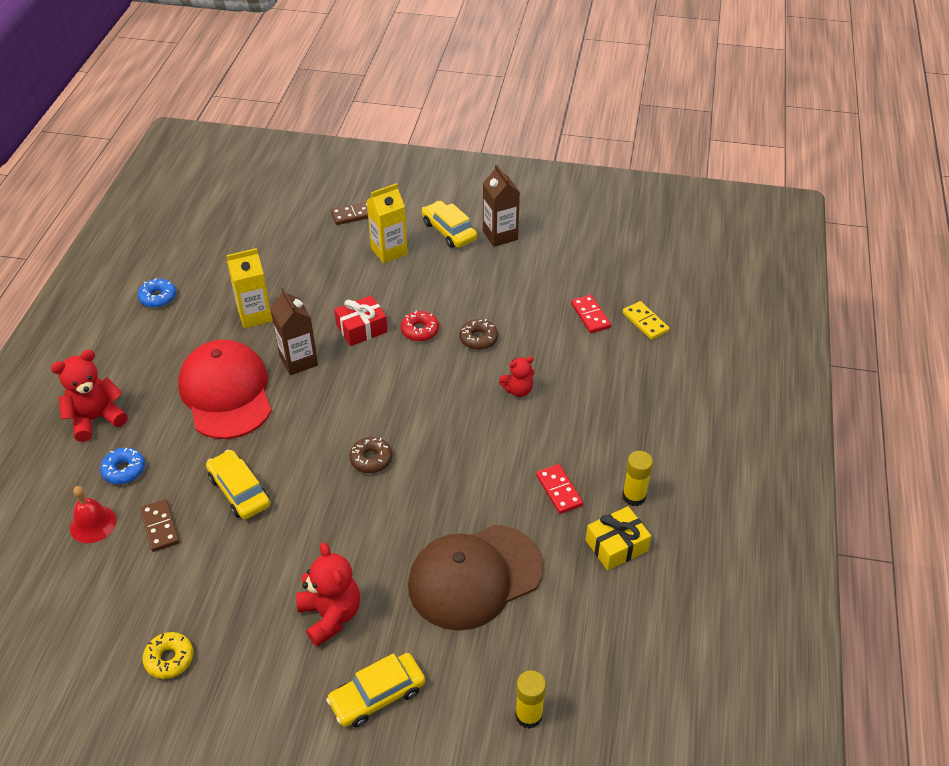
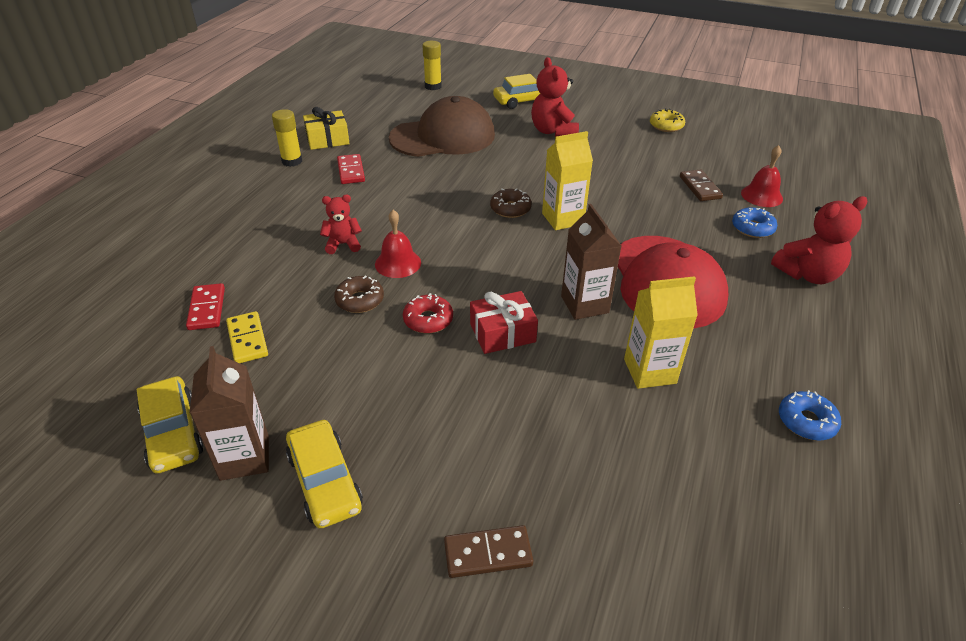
camera: 170 degrees left, 5 degrees down
yellow car [206,450,270,519] -> yellow car moved to [137,376,203,474]
yellow carton [366,183,408,264] -> yellow carton moved to [542,131,593,230]
yellow domino [623,301,669,340] -> yellow domino moved to [226,311,268,363]
none -> red bell [375,210,421,278]

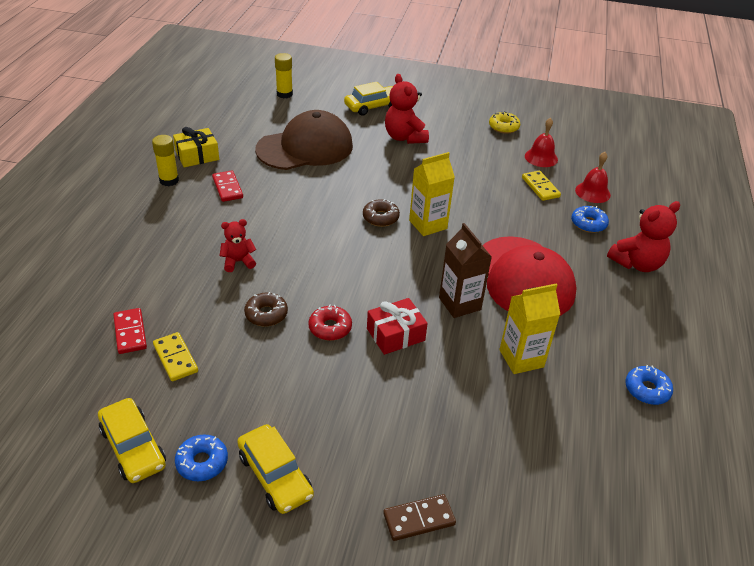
camera: 10 degrees left, 0 degrees up
brown carton [190,346,269,481] -> blue donut [175,435,228,481]
red bell [375,210,421,278] -> red bell moved to [525,117,558,167]
brown domino [680,169,723,201] -> yellow domino [522,171,561,201]

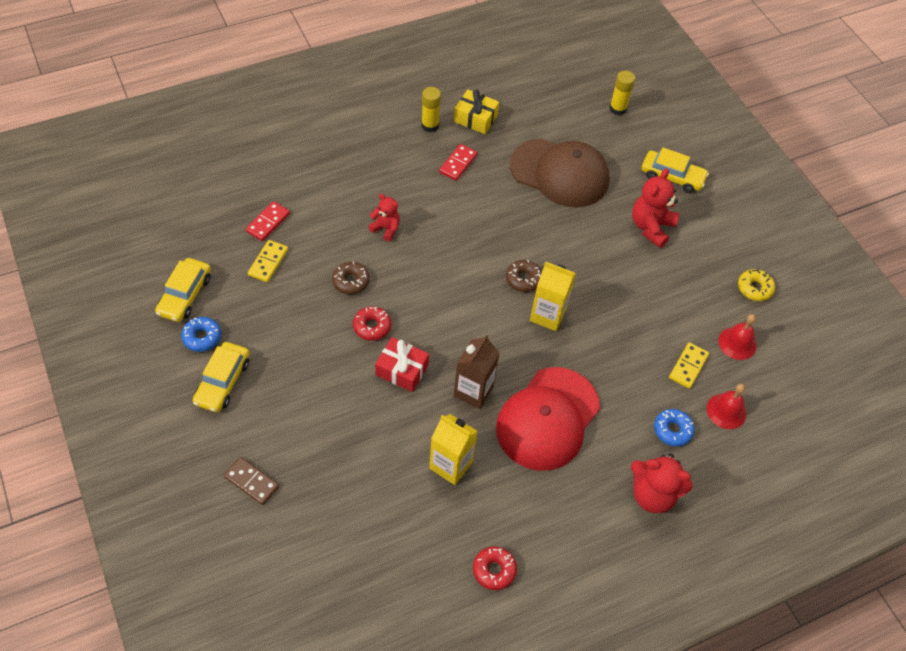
camera: 50 degrees right, 15 degrees up
blue donut [625,365,673,405] -> red donut [473,546,517,590]

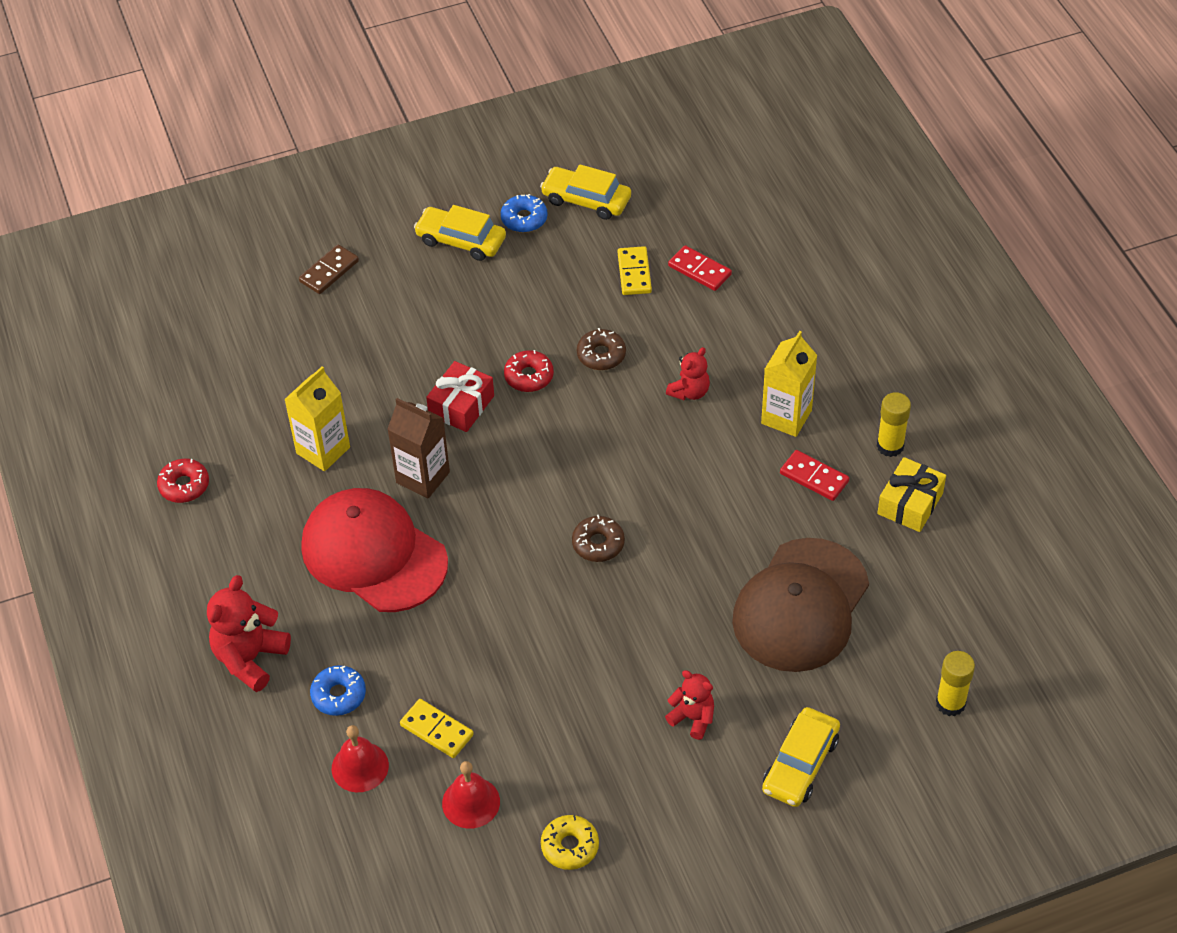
camera: 100 degrees right, 5 degrees down
yellow domino [248,240,288,282] -> yellow domino turned 60 degrees clockwise [617,246,652,295]
yellow carton [530,261,576,331] -> yellow carton moved to [761,331,817,437]
red teddy bear [632,168,679,248] -> red teddy bear [665,670,714,740], size x0.61

